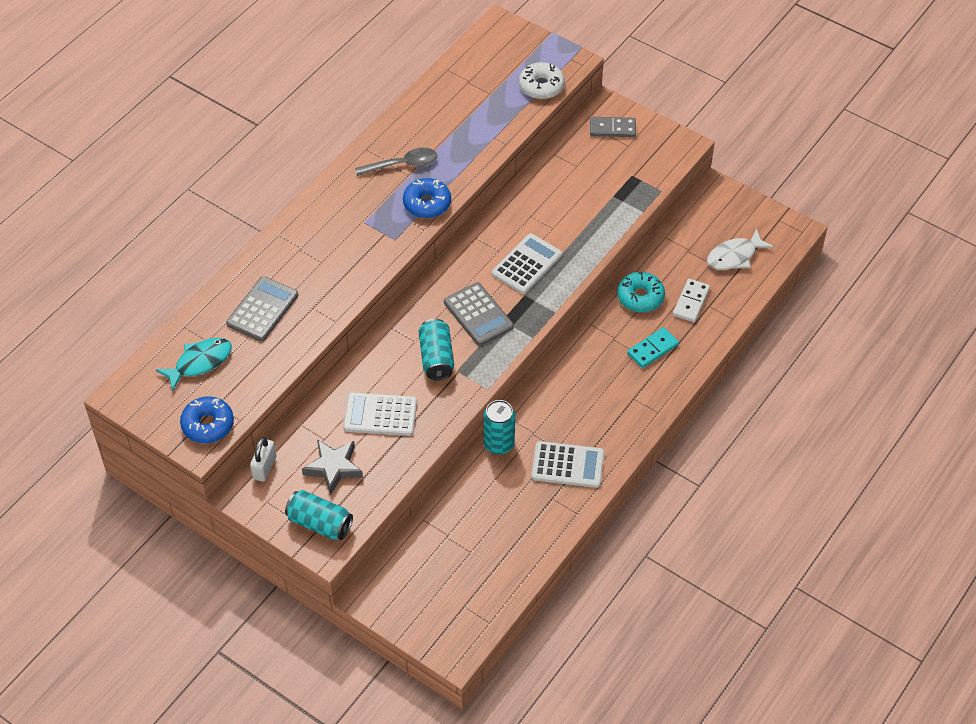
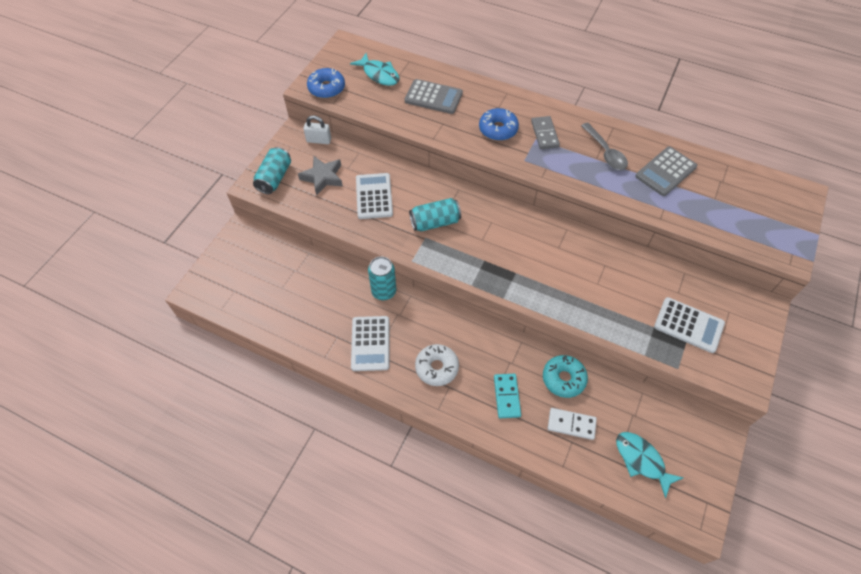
camera: 80 degrees right, 5 degrees up
blue donut [403,178,451,218] -> blue donut moved to [479,108,519,141]
grey calculator [444,282,514,346] -> grey calculator moved to [635,146,697,196]
white calculator [492,233,562,294] -> white calculator moved to [654,297,725,353]
white donut [519,62,565,99] -> white donut moved to [415,344,459,386]
grey domino [590,117,636,137] -> grey domino moved to [531,116,560,149]
turquoise domino [627,327,679,368] -> turquoise domino turned 45 degrees clockwise [494,374,521,418]
white fish [707,228,774,270] -> turquoise fish [616,432,683,498]

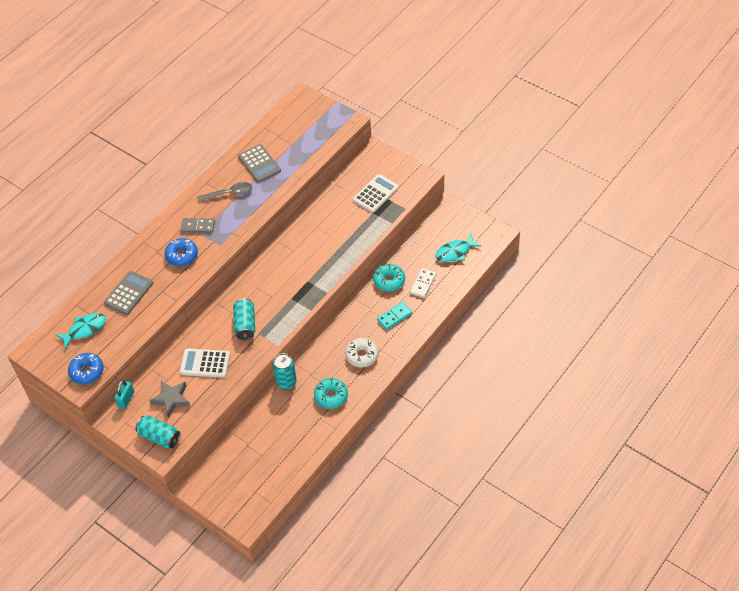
camera: 75 degrees left, 5 degrees down
white padlock [303,115,331,144] -> turquoise padlock [114,380,134,409]
white calculator [351,316,389,371] -> turquoise donut [314,378,348,409]
turquoise domino [494,374,521,418] -> turquoise domino turned 45 degrees counterclockwise [377,302,412,330]

